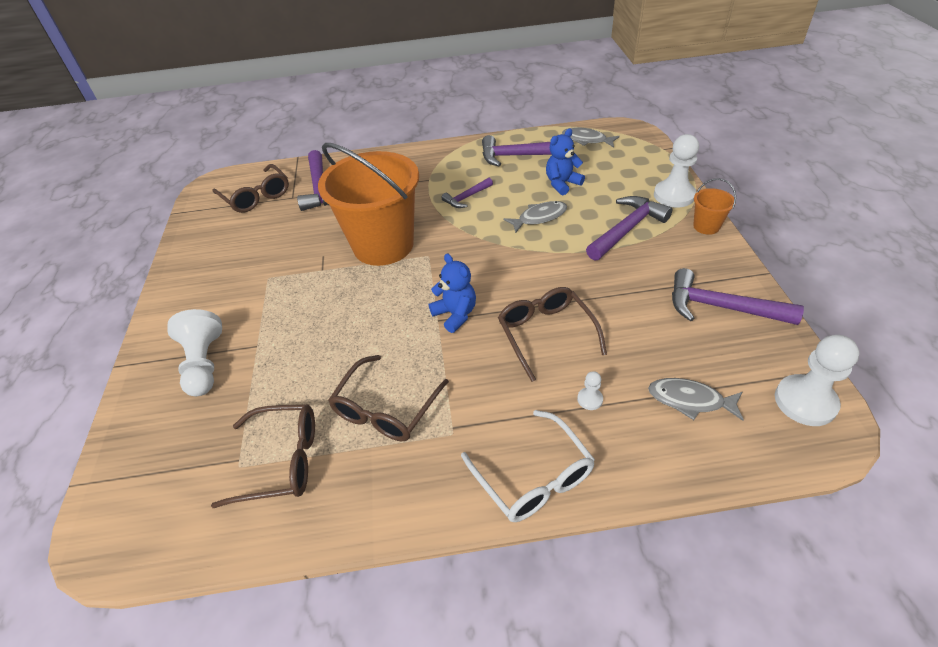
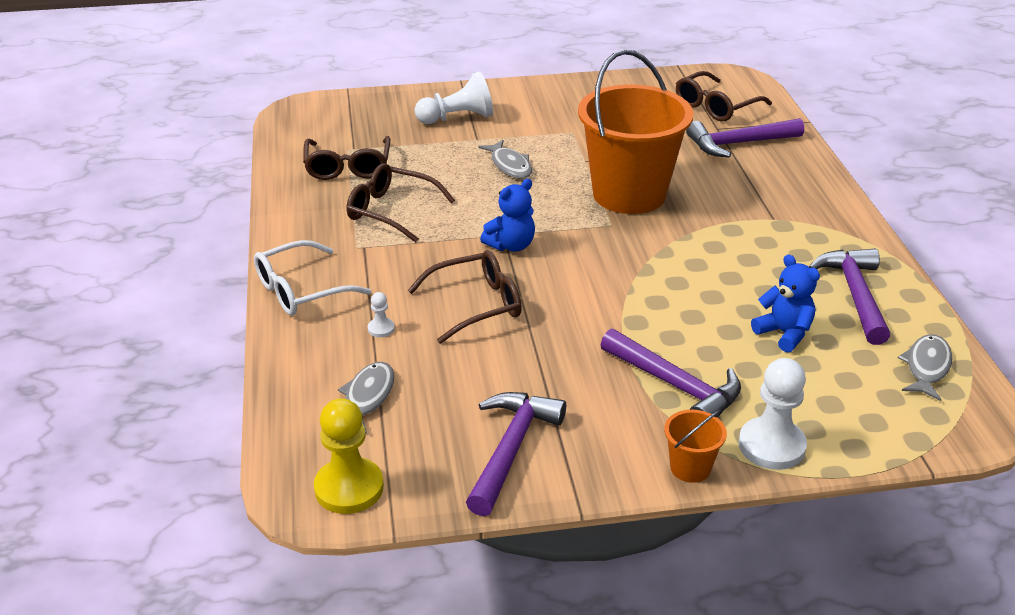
camera: 85 degrees right, 10 degrees down
purple hammer [441,178,493,208] -> none
grey fish [504,201,567,233] -> grey fish moved to [478,140,532,179]
white pawn [775,335,859,426] -> yellow pawn [314,398,384,514]

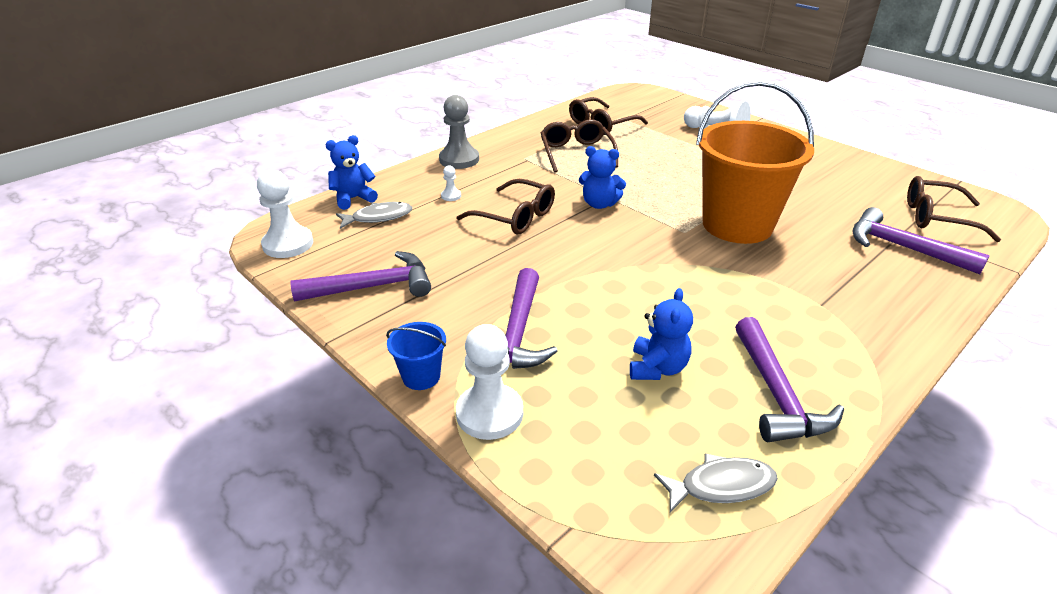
camera: 55 degrees right, 0 degrees up
white glasses [254,240,372,316] -> grey pawn [439,95,479,169]
yellow pawn [314,398,384,514] -> white pawn [257,170,313,258]
grey fish [478,140,532,179] -> none
orange bucket [664,410,727,483] -> blue bucket [386,322,446,390]
purple hammer [809,248,890,345] -> purple hammer turned 120 degrees clockwise [735,317,844,442]
none -> blue teddy bear [325,135,378,210]

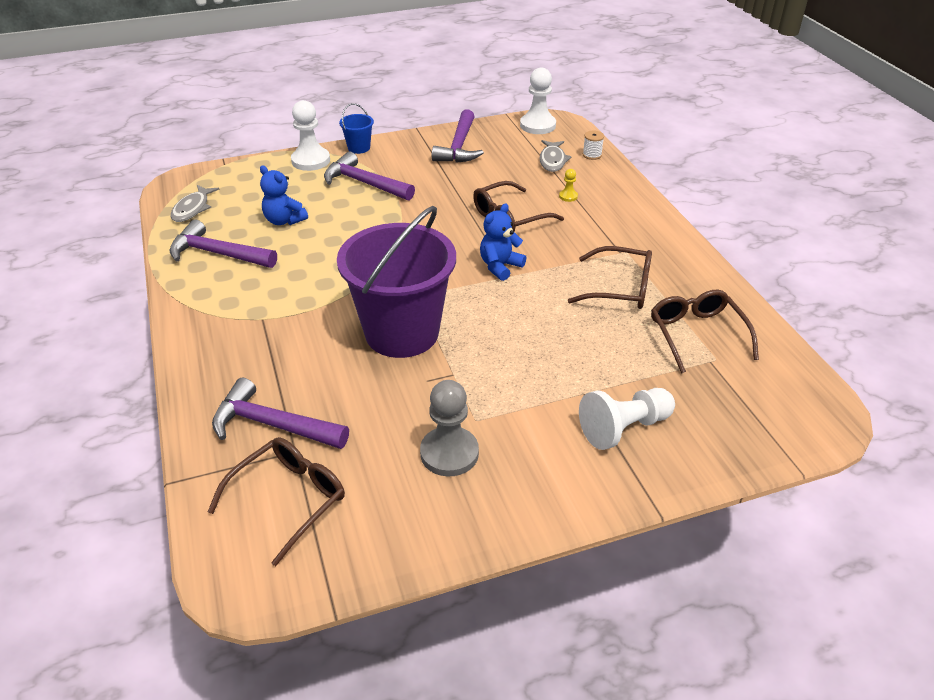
camera: 115 degrees right, 5 degrees up
blue teddy bear [325,135,378,210] -> white spool [583,131,604,160]
grey pawn [439,95,479,169] -> grey pawn moved to [420,380,479,476]
white pawn [441,165,461,201] -> yellow pawn [559,169,578,202]
orange bucket [696,81,814,244] -> purple bucket [337,206,456,358]
purple hammer [853,207,990,274] -> purple hammer turned 135 degrees counterclockwise [212,378,349,449]

